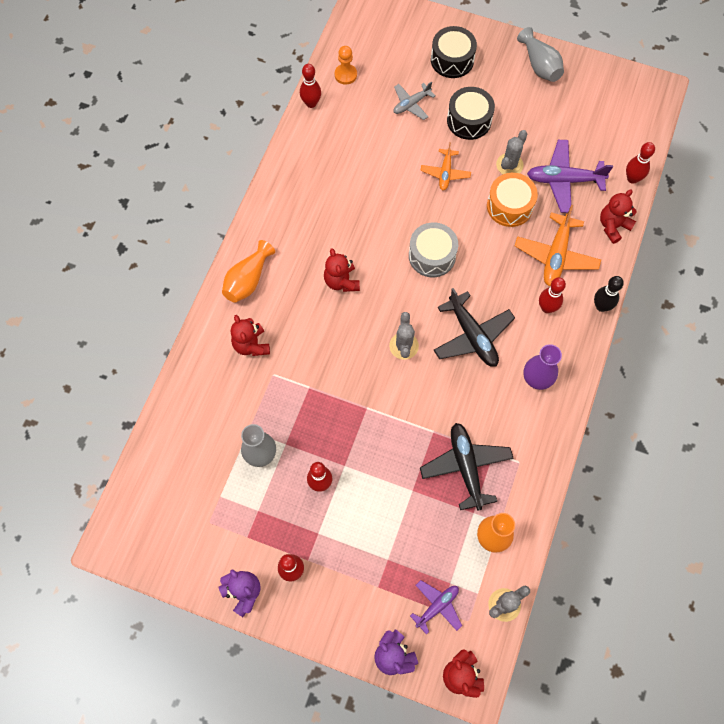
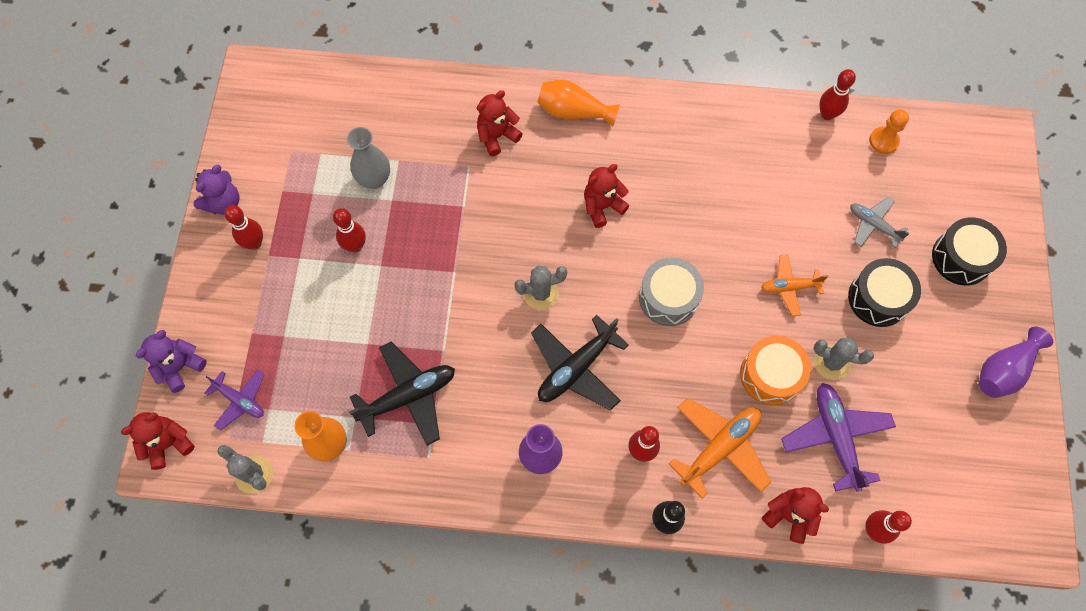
camera: 75 degrees right, 0 degrees up
orange plane [515,205,601,286] -> orange plane turned 135 degrees clockwise [669,398,771,499]
grey vase [517,27,564,82] -> purple vase [979,327,1053,398]

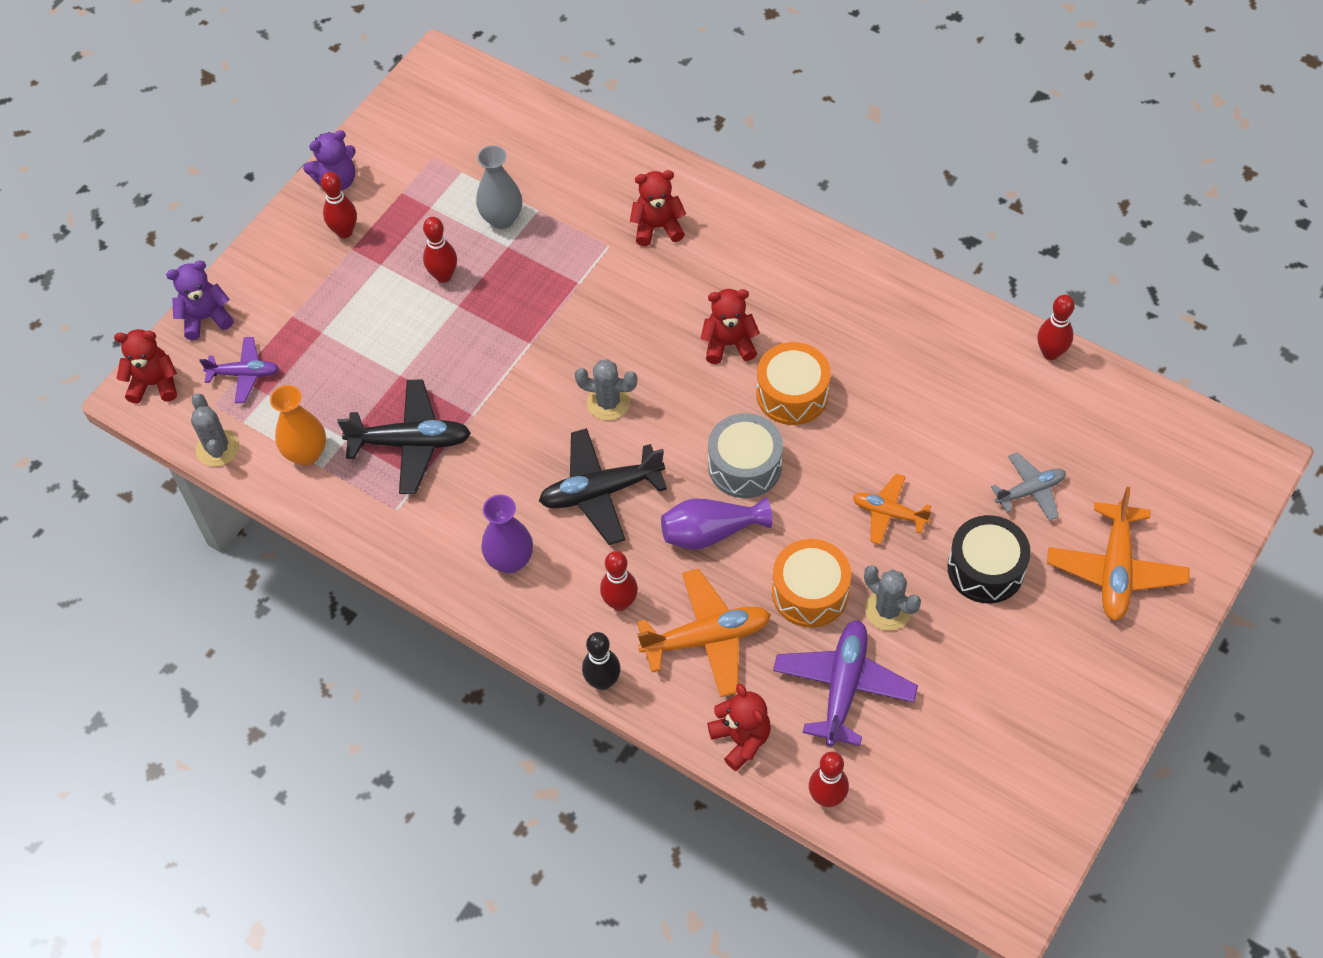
camera: 30 degrees right, 10 degrees down
purple plane [205,369,264,431] -> purple plane turned 60 degrees counterclockwise [199,337,279,403]
orange vase [537,80,620,127] -> none
grey plane [850,197,910,248] -> grey plane turned 90 degrees clockwise [991,452,1066,521]
orange pawn [869,109,909,154] -> none
black drum [932,217,1007,285] -> orange plane [1047,487,1190,621]
purple vase [979,327,1053,398] -> purple vase moved to [661,497,772,550]
none -> orange drum [757,342,831,425]

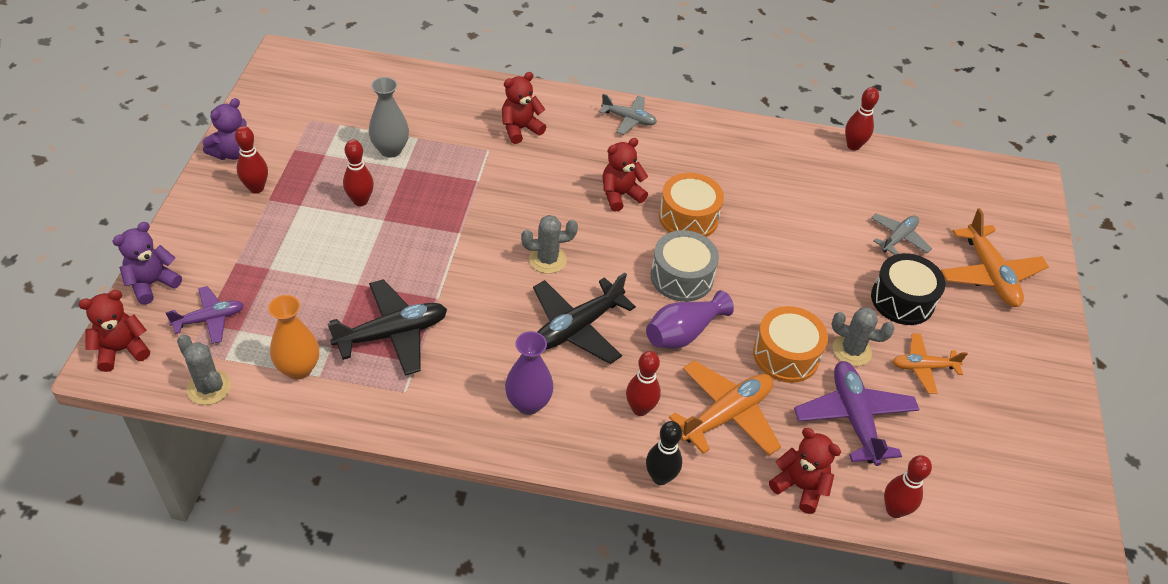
camera: 30 degrees left, 10 degrees down
orange plane [853,474,932,545] -> orange plane moved to [892,334,968,394]
none -> grey plane [599,94,657,135]

